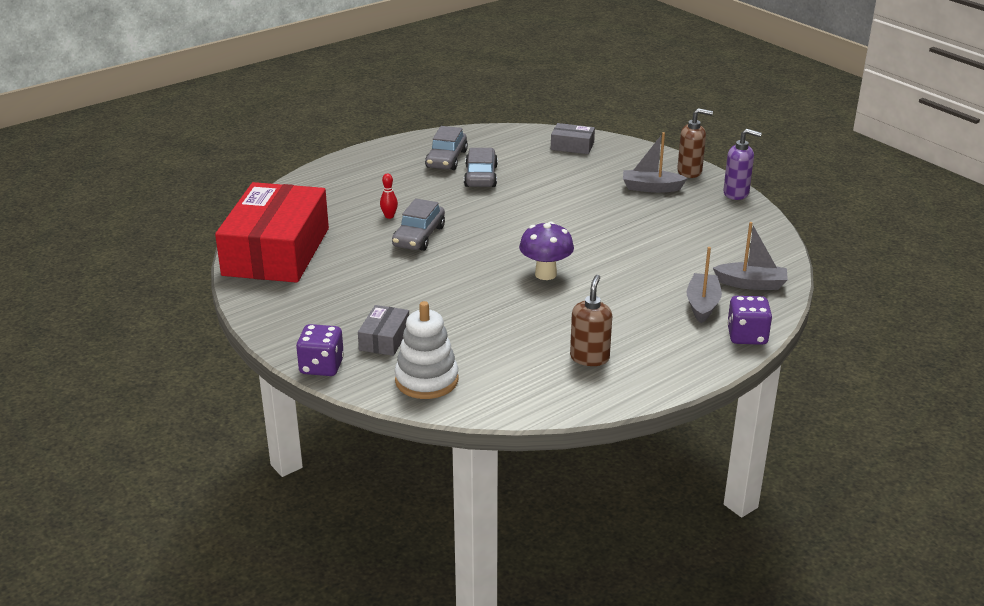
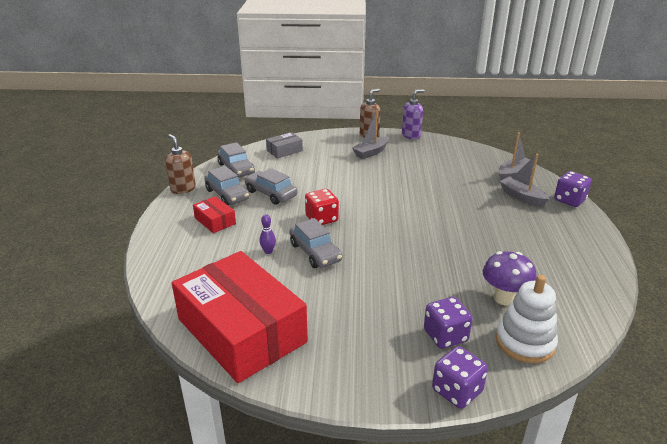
camera: 50 degrees left, 0 degrees up
grey box [358,305,409,356] -> purple dice [424,297,473,349]
red bowling pin [380,173,398,219] -> purple bowling pin [260,214,276,254]
purple mushroom [519,222,574,280] -> purple mushroom moved to [483,251,536,305]
brown soap dispenser [570,275,612,366] -> brown soap dispenser moved to [165,134,196,194]
none -> red box [193,196,236,233]
none -> grey car [217,142,255,177]
none -> red dice [305,189,339,225]

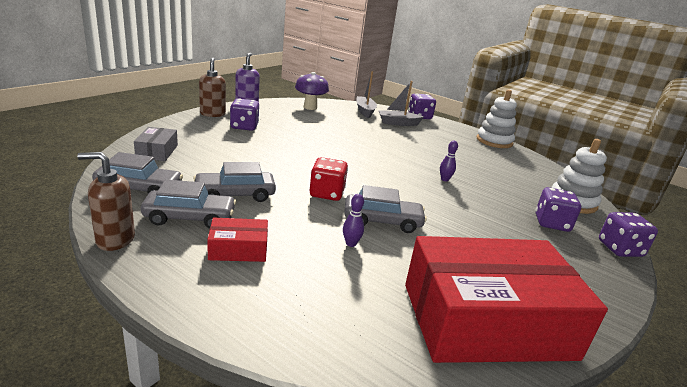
camera: 60 degrees left, 5 degrees down
grey boat [352,110,389,159] -> purple dice [230,98,259,131]
purple mushroom [483,251,536,305] -> purple mushroom moved to [295,72,329,110]
none -> purple bowling pin [440,141,458,181]
none -> white stacking toy [476,90,517,148]

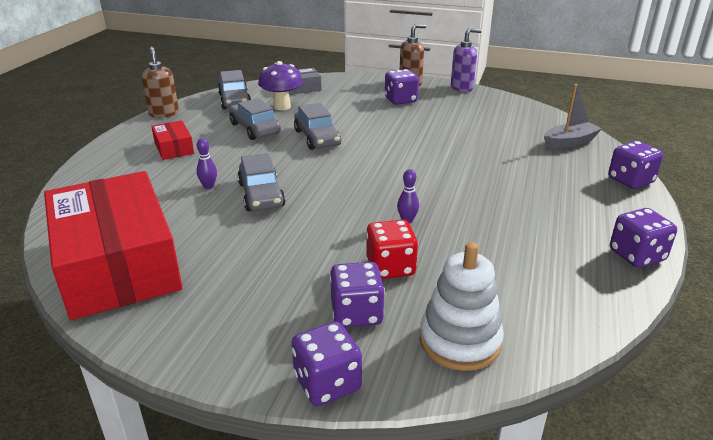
camera: 75 degrees right, 5 degrees up
grey car [141,179,236,229] -> grey car moved to [294,103,341,150]
purple mushroom [295,72,329,110] -> purple mushroom moved to [258,61,303,110]
red dice [310,157,348,201] -> red dice moved to [366,220,418,279]
grey boat [379,81,424,126] -> none
white stacking toy [476,90,517,148] -> purple dice [610,208,677,268]

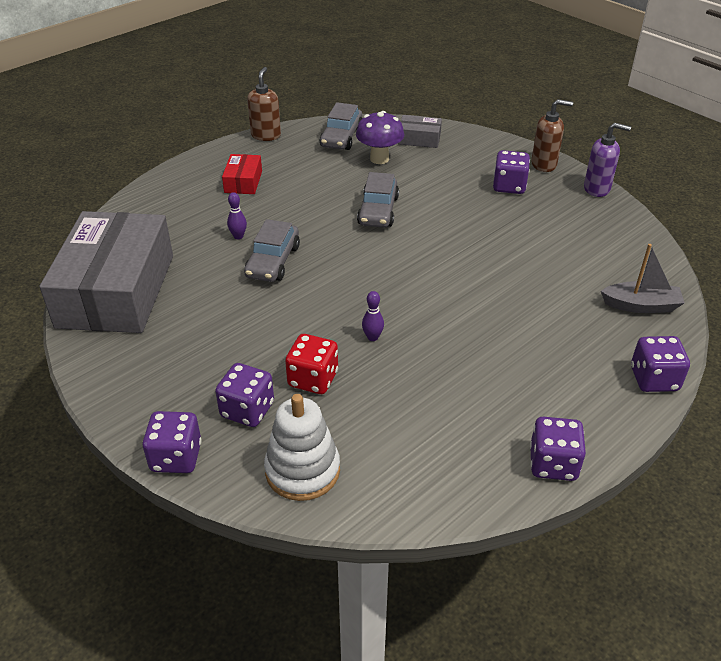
camera: 30 degrees right, 10 degrees up
red box [44,171,182,320] -> grey box [39,211,173,333]
grey car [229,98,281,140] -> none

